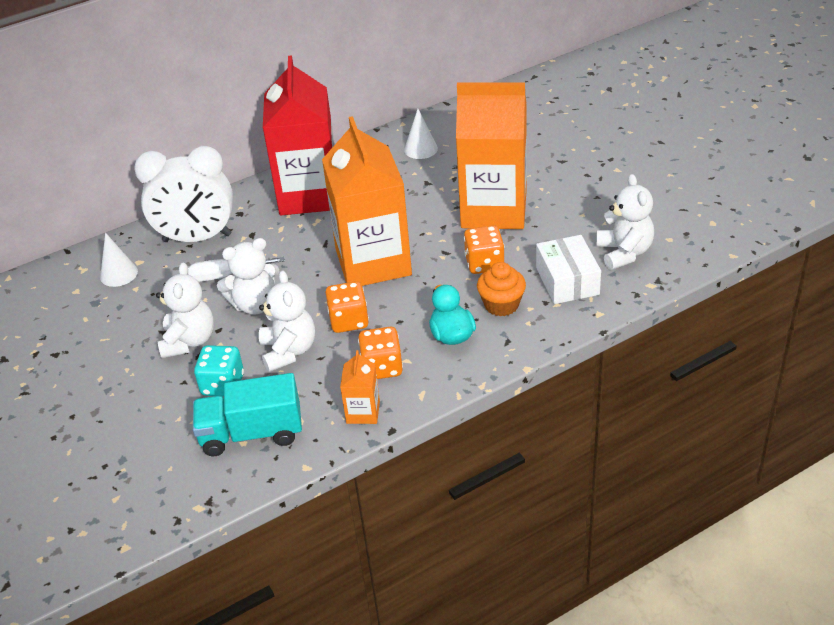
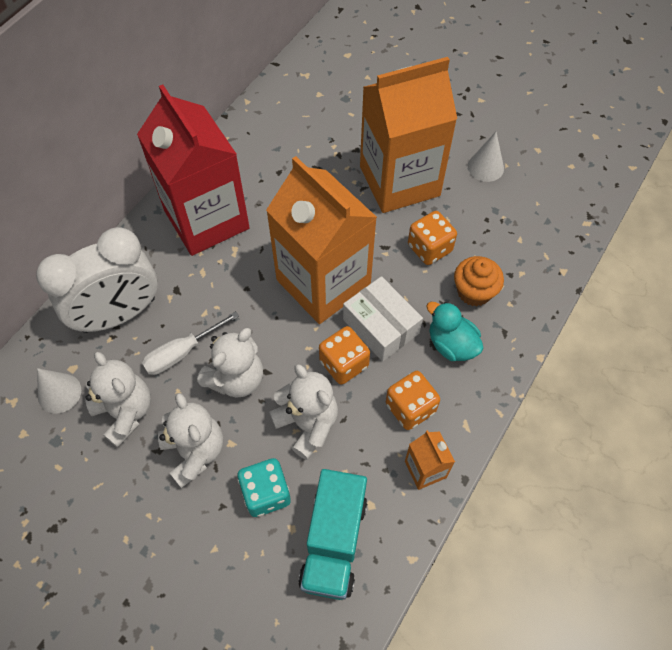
camera: 30 degrees left, 20 degrees up
turquoise truck [193,373,302,456] -> turquoise truck turned 45 degrees counterclockwise [298,469,367,600]
white cone [404,109,438,159] -> white cone moved to [468,132,504,182]
white box [536,235,601,304] -> white box moved to [343,276,423,362]
white teddy bear [596,174,654,270] -> white teddy bear moved to [86,352,151,448]

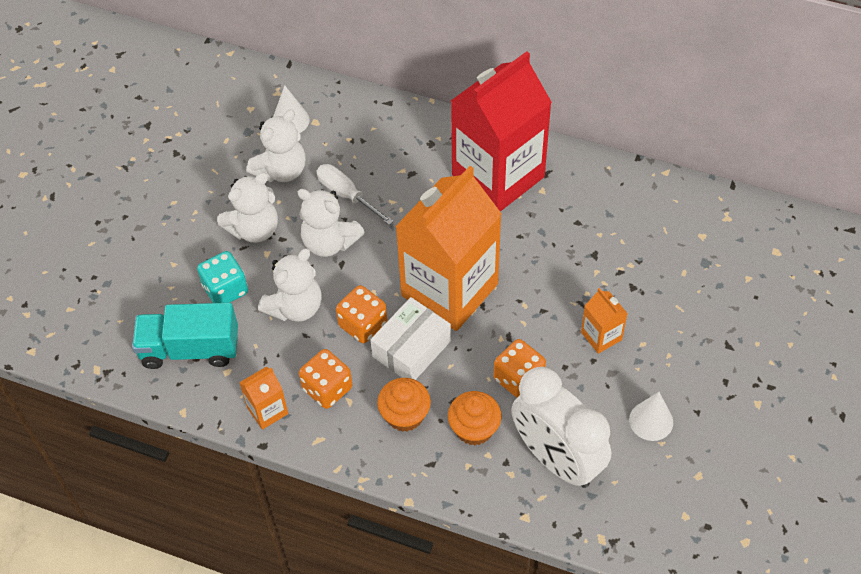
camera: 80 degrees right, 5 degrees down
white clock [36,227,158,333] -> white clock moved to [511,367,611,488]
orange carton [360,57,457,213] -> orange carton [581,288,628,354], size x0.41
turquoise duck [427,302,484,361] -> orange cupcake [377,378,431,432]

